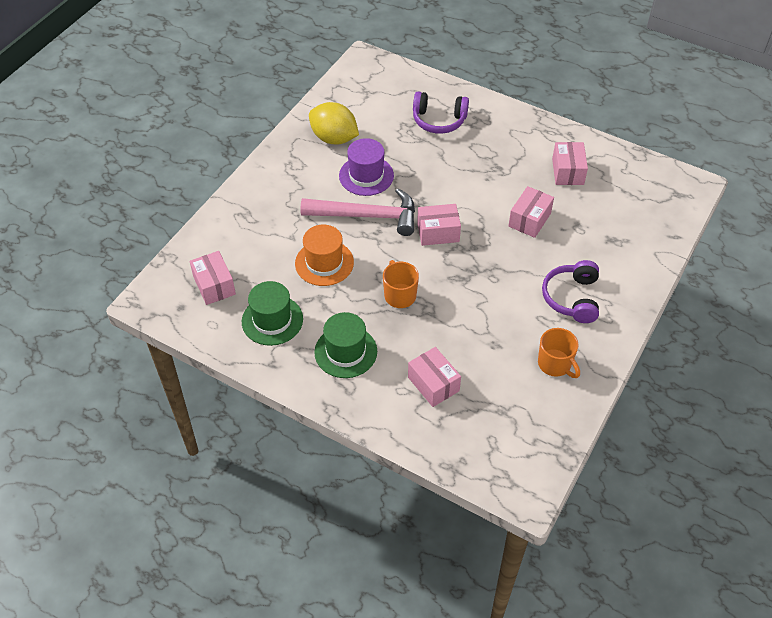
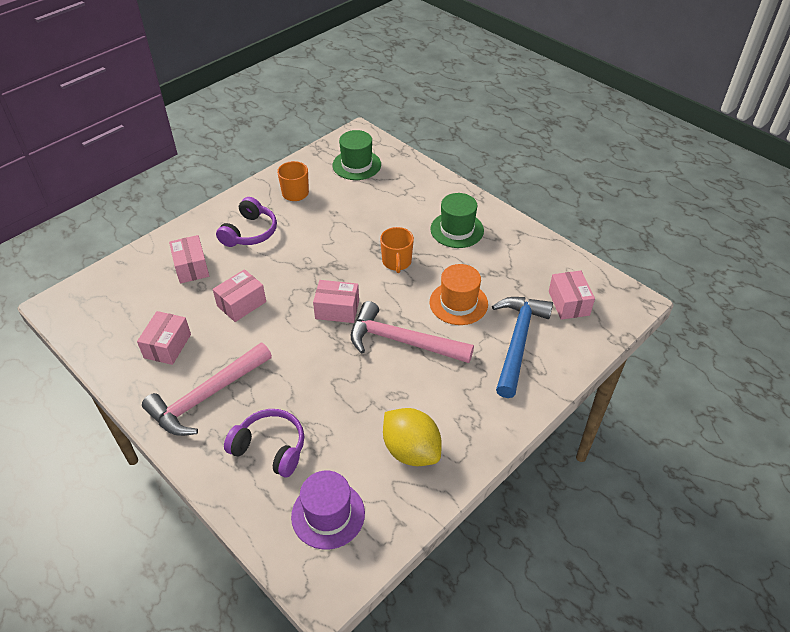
camera: 165 degrees left, 5 degrees down
green hat [242,281,303,346] -> green hat moved to [333,130,381,180]
purple hat [339,138,394,196] -> purple hat moved to [291,471,365,549]
pink box [408,347,461,407] -> pink box moved to [169,235,209,284]
none -> pink hammer [142,343,272,436]
none -> blue hammer [492,297,553,398]

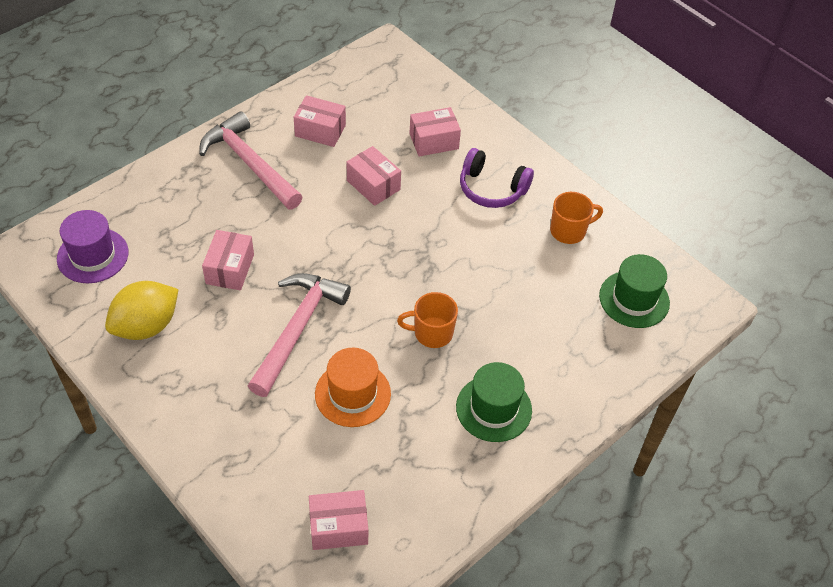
camera: 90 degrees right, 5 degrees up
purple headphones [224,409,304,477] -> none
pink box [313,280,359,323] -> pink box moved to [202,230,254,290]
blue hammer [492,297,553,398] -> none

